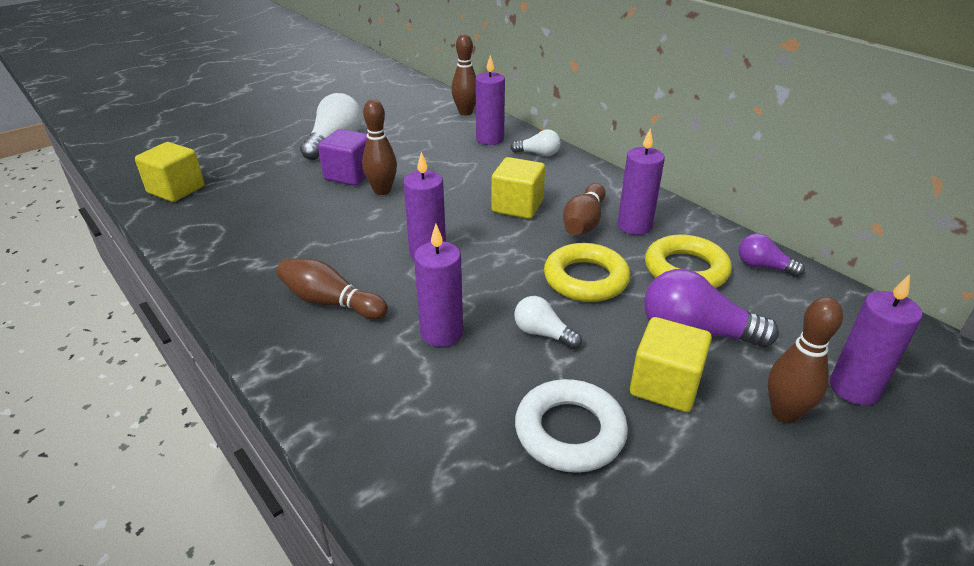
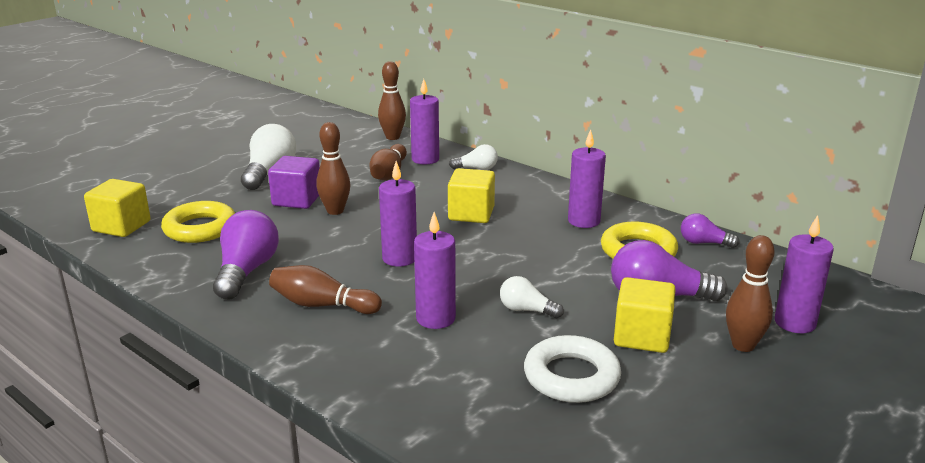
camera: 10 degrees left, 10 degrees down
yellow ring [544,243,630,302] -> yellow ring moved to [161,201,235,243]
brown bowling pin [563,183,606,235] -> brown bowling pin moved to [370,144,407,180]
none -> purple light bulb [213,210,279,300]

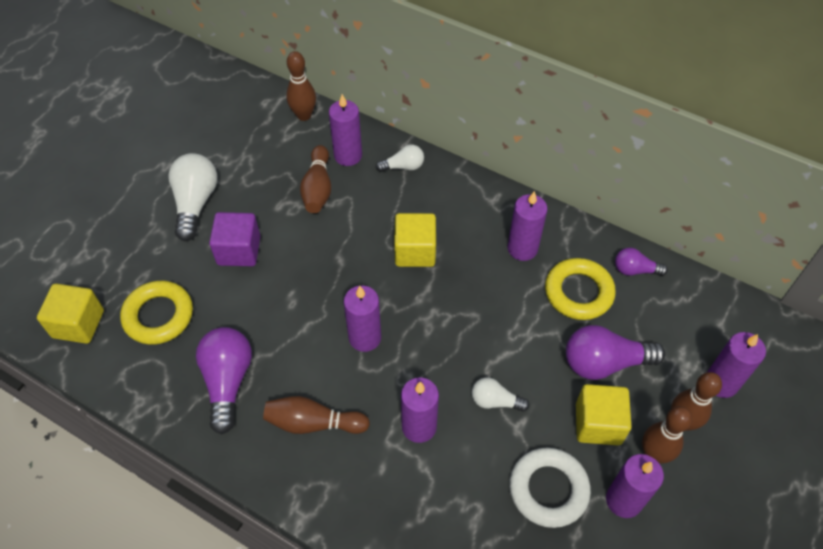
camera: 10 degrees left, 30 degrees up
brown bowling pin [316,122,351,215] -> brown bowling pin moved to [642,406,692,464]
none -> purple candle [606,454,664,518]

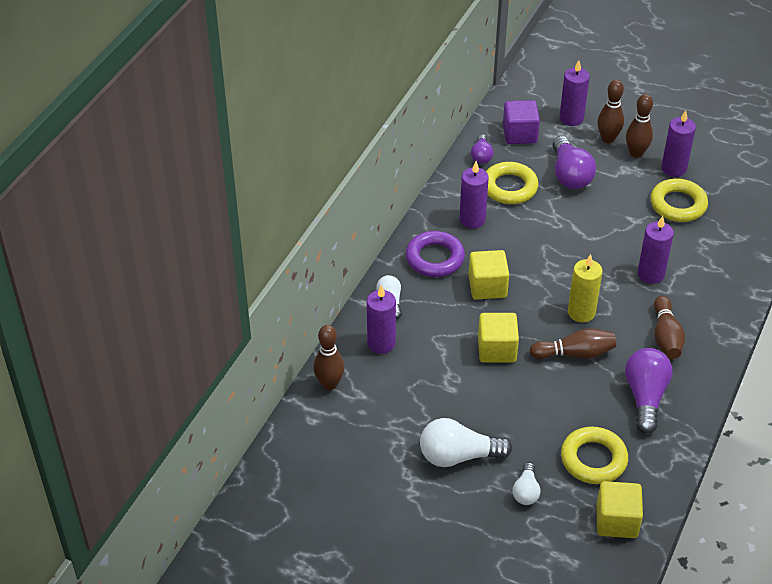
camera: 95 degrees left, 10 degrees down
purple light bulb [196,327,252,434] -> purple light bulb turned 105 degrees clockwise [625,348,672,434]
purple cube [209,212,260,266] -> purple cube moved to [503,100,540,144]
brown bowling pin [300,145,331,213] -> brown bowling pin moved to [530,328,616,359]
purple candle [344,286,381,352] -> yellow candle [568,254,602,322]
white light bulb [472,377,529,412] -> white light bulb moved to [512,462,541,505]
white ring [509,448,591,528] -> yellow ring [650,179,708,222]
yellow cube [576,384,631,445] -> yellow cube moved to [478,313,519,363]
none -> purple ring [406,231,465,277]

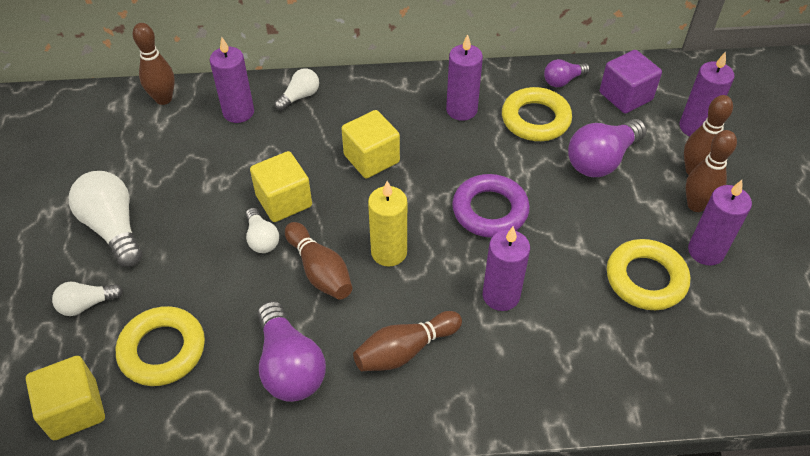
camera: 60 degrees right, 5 degrees up
purple ring [406,231,465,277] -> purple ring moved to [452,174,530,238]
purple light bulb [625,348,672,434] -> purple light bulb turned 90 degrees clockwise [257,301,326,402]
none -> white light bulb [246,208,279,253]

